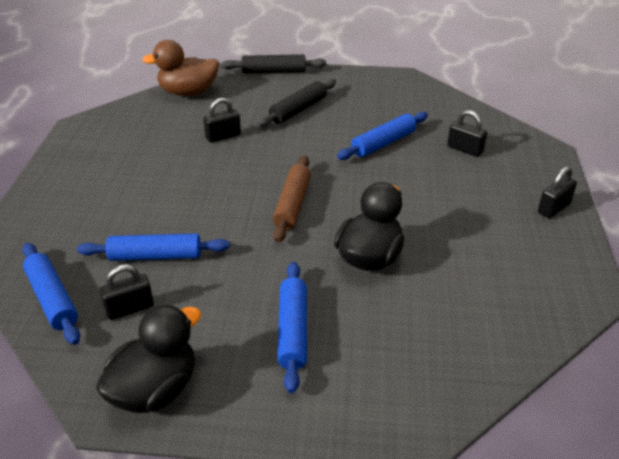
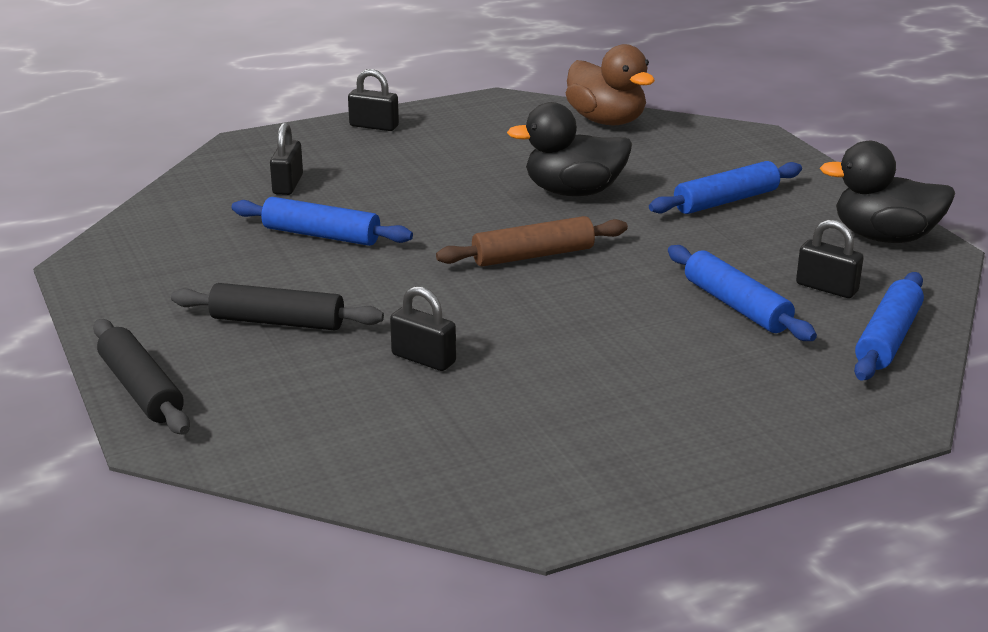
camera: 120 degrees left, 10 degrees down
brown duck [142,40,219,96] -> brown duck moved to [566,44,655,125]

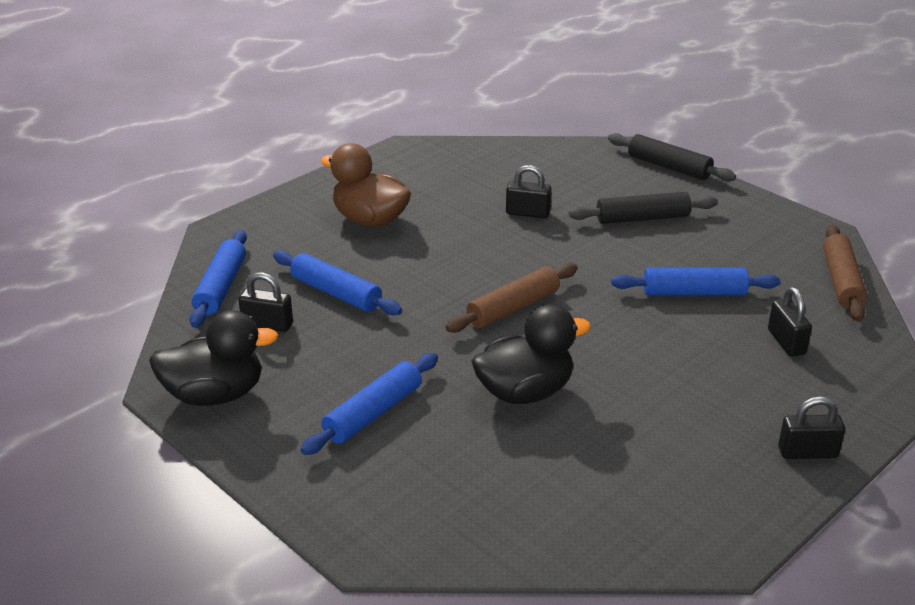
camera: 160 degrees right, 5 degrees up
brown duck [566,44,655,125] -> brown duck moved to [321,143,411,227]
none -> brown rolling pin [823,225,867,321]

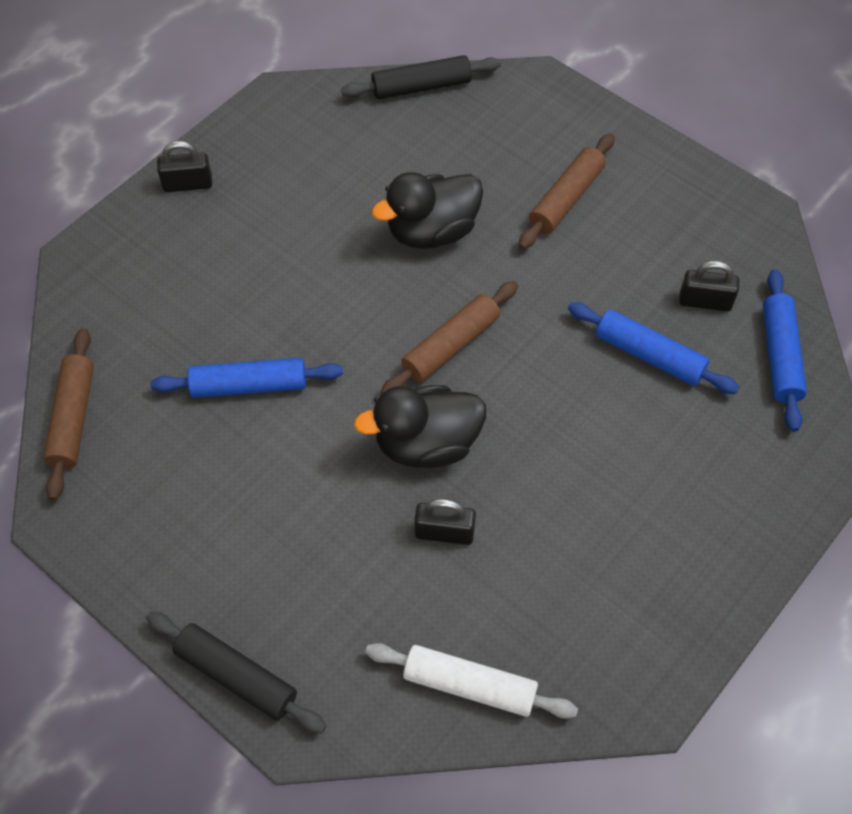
camera: 175 degrees right, 25 degrees up
black duck [149,310,279,406] -> black duck moved to [354,385,486,468]
blue rolling pin [301,353,438,455] -> brown rolling pin [519,133,615,250]
brown duck [321,143,411,227] -> none
black rolling pin [569,192,718,224] -> black rolling pin moved to [341,55,501,99]
black padlock [768,287,812,357] -> none
none -> white rolling pin [365,643,578,719]

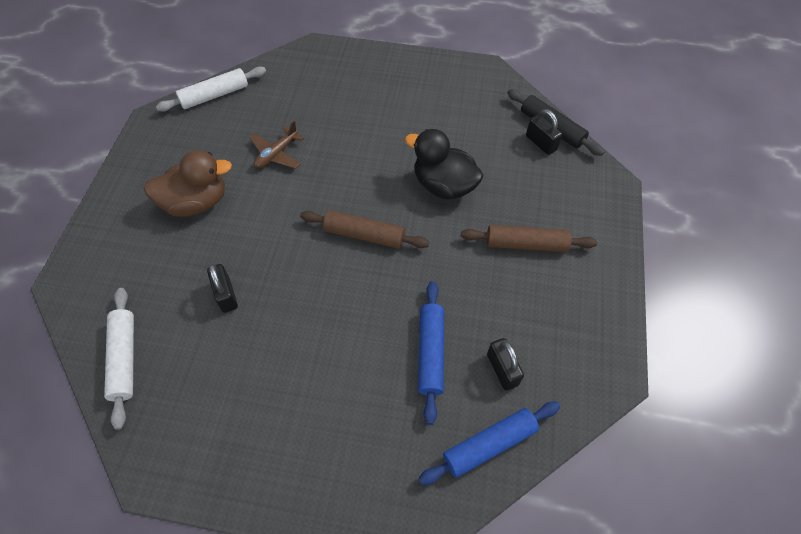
camera: 60 degrees right, 0 degrees up
brown rolling pin [43,328,94,500] -> white rolling pin [156,66,266,112]
black rolling pin [146,612,326,733] -> none
blue rolling pin [151,358,343,398] -> brown plane [250,121,304,169]
black padlock [157,141,212,192] -> black padlock moved to [526,109,562,155]
black duck [354,385,486,468] -> none
none -> brown duck [144,150,232,217]

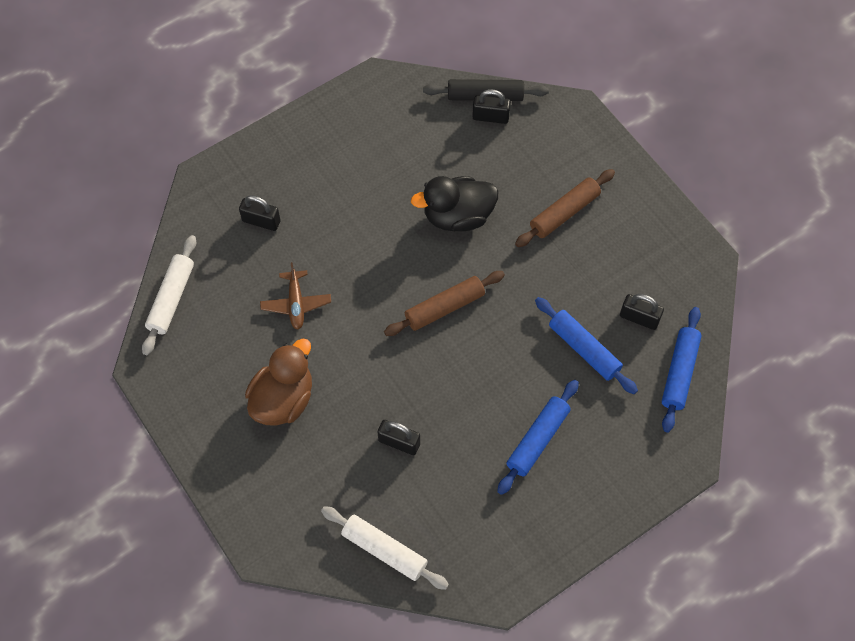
camera: 45 degrees left, 5 degrees up
none -> black padlock [239,195,281,231]
none -> blue rolling pin [497,380,579,495]

